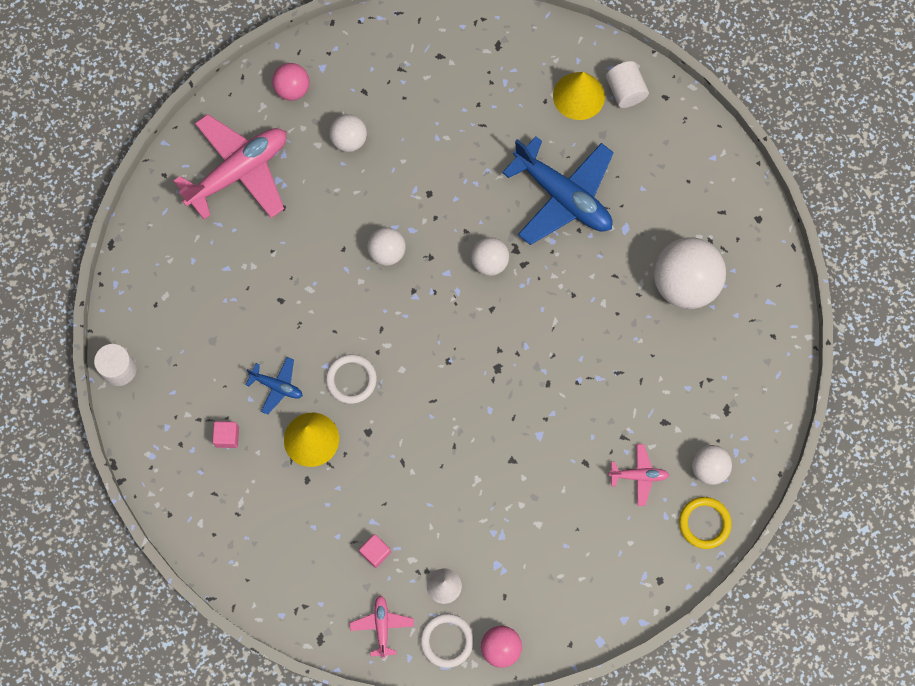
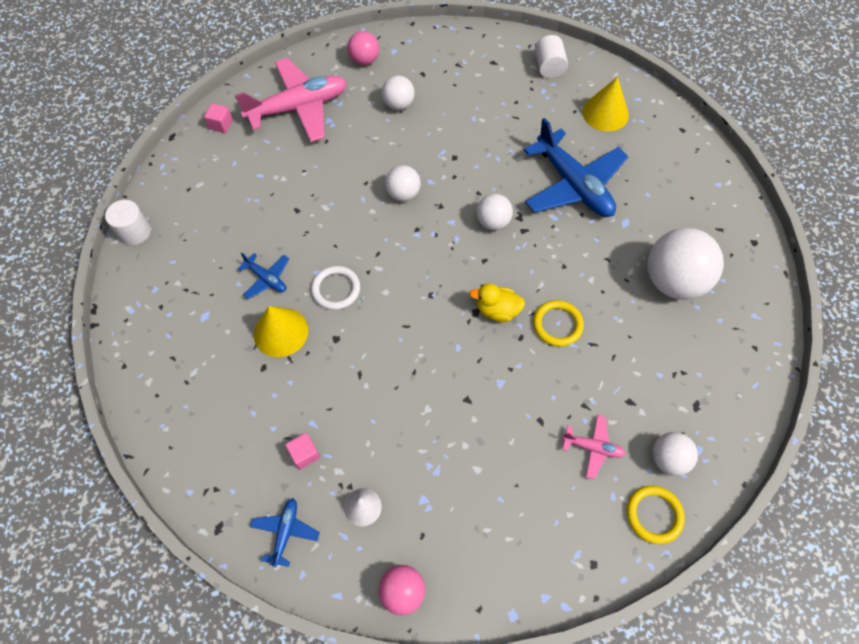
camera: 15 degrees right, 10 degrees down
pink cube [212,421,239,448] -> pink cube moved to [204,103,233,133]
pink plane [350,595,414,658] -> blue plane [250,498,320,567]
white ring [420,614,474,668] -> none
white cylinder [606,61,649,108] -> white cylinder moved to [535,35,568,78]
none -> yellow duck [469,283,525,322]
none -> yellow ring [533,300,584,347]

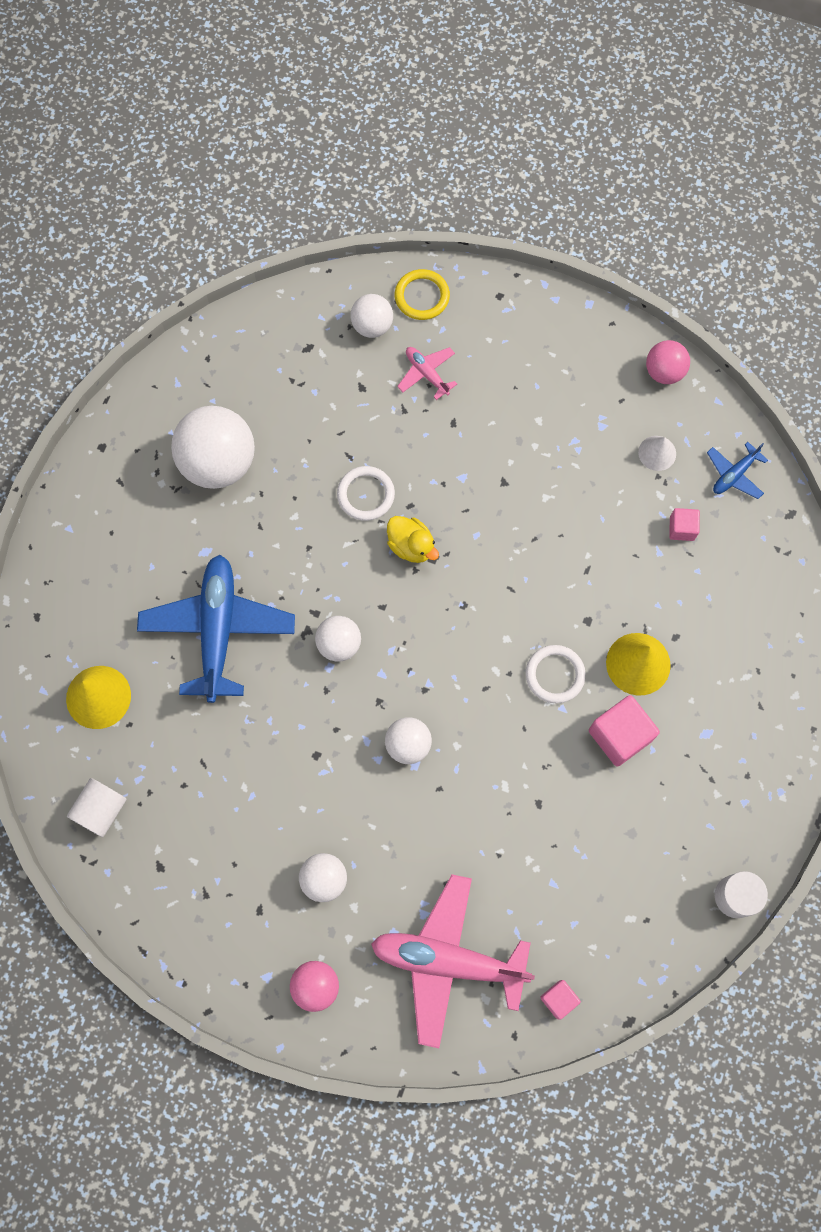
camera: 145 degrees left, 10 degrees up
blue plane [238,253,289,299] -> pink cube [589,695,660,767]
yellow ring [533,300,584,347] -> white ring [337,466,395,521]

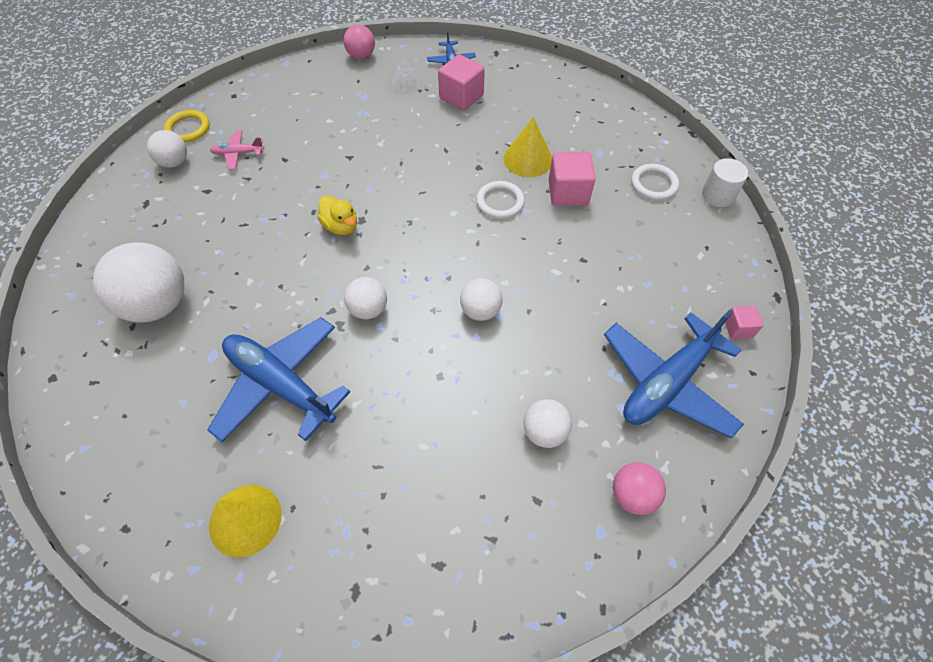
camera: 55 degrees left, 15 degrees down
white cylinder [67,778,126,837] -> none
white ring [337,466,395,521] -> white ring moved to [631,164,679,200]
pink plane [371,874,535,1048] -> blue plane [604,309,744,438]
yellow duck [387,516,439,563] -> yellow duck turned 60 degrees clockwise [317,195,357,235]
pink cube [669,508,700,541] -> pink cube [438,54,485,111], size x1.80

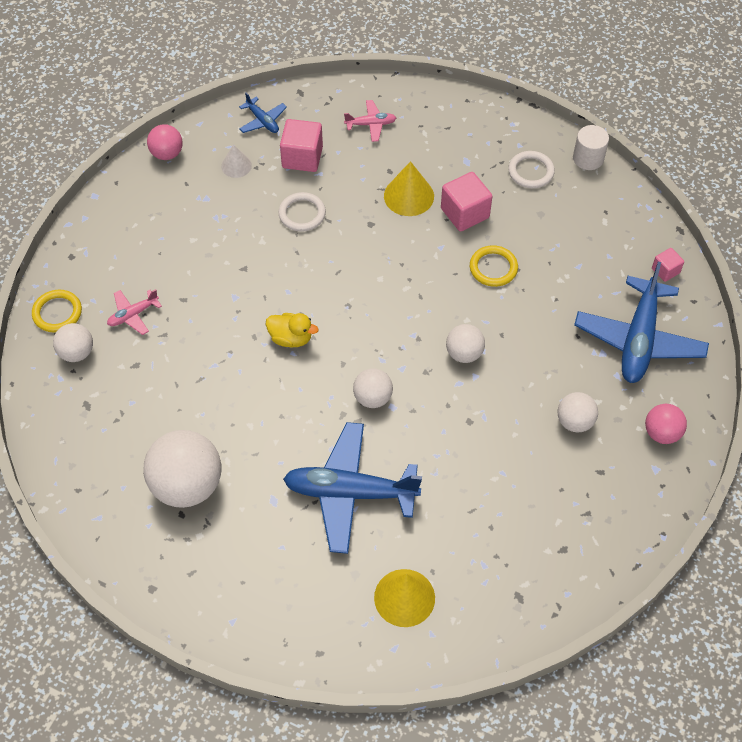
camera: 30 degrees left, 0 degrees up
white ring [476,181,525,219] -> white ring moved to [278,192,326,231]
none -> pink plane [344,100,396,142]
none -> yellow ring [470,245,518,287]

